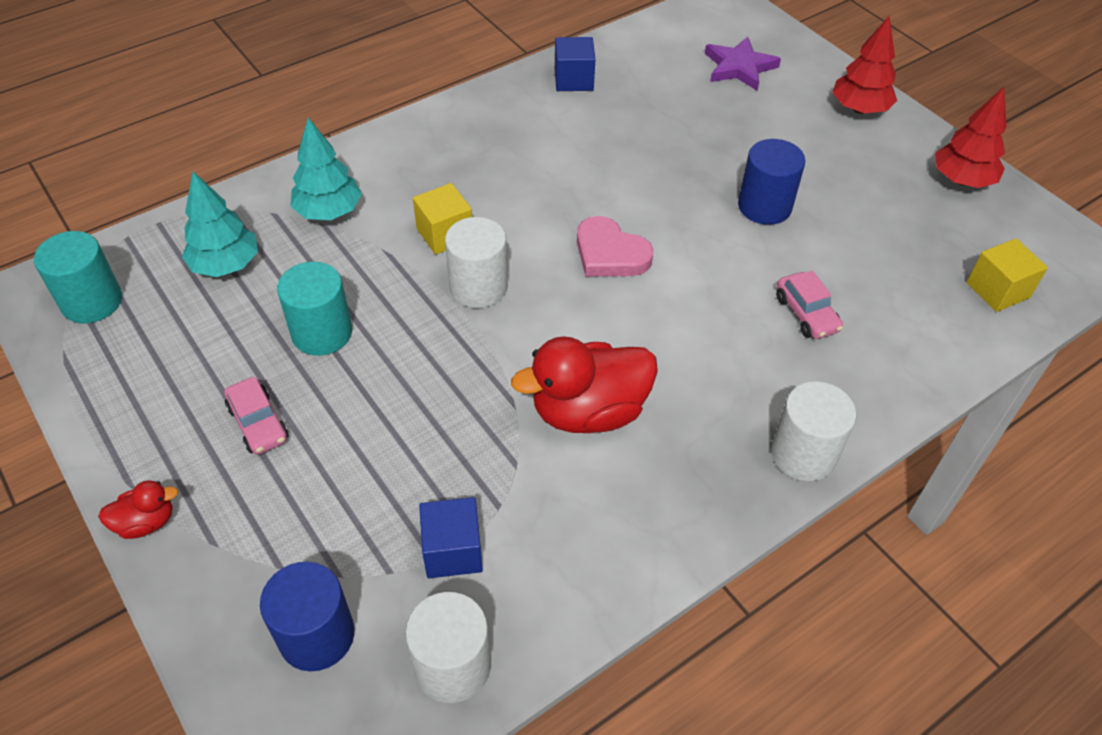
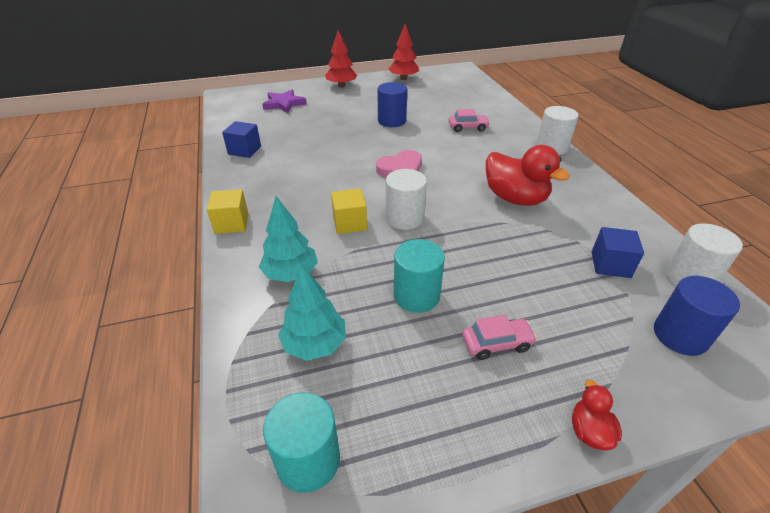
camera: 70 degrees left, 10 degrees down
red duck [511,336,658,433] -> red duck turned 45 degrees counterclockwise [486,145,570,206]
yellow cube [967,238,1048,312] -> yellow cube moved to [207,189,248,234]

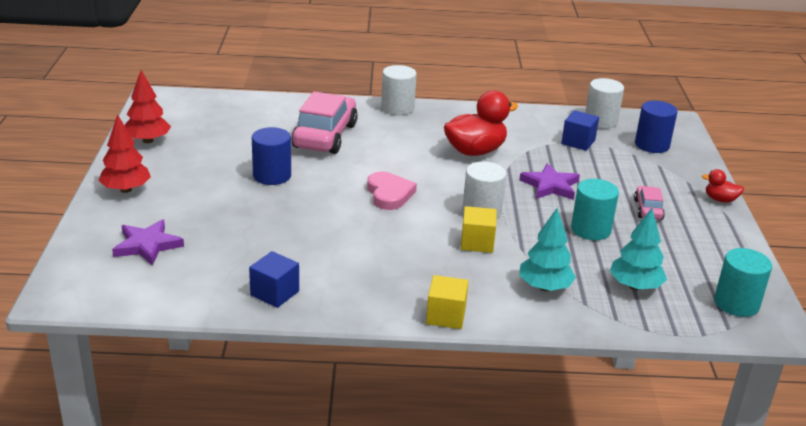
camera: 75 degrees left, 10 degrees down
pink car [449,109,490,132] -> pink car [291,92,358,154], size x2.05
none -> purple star [519,163,580,200]

